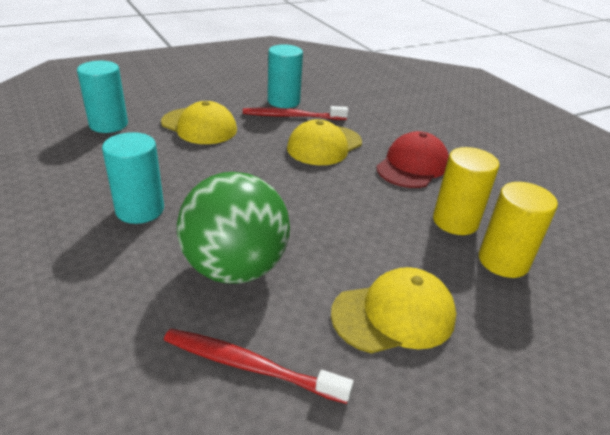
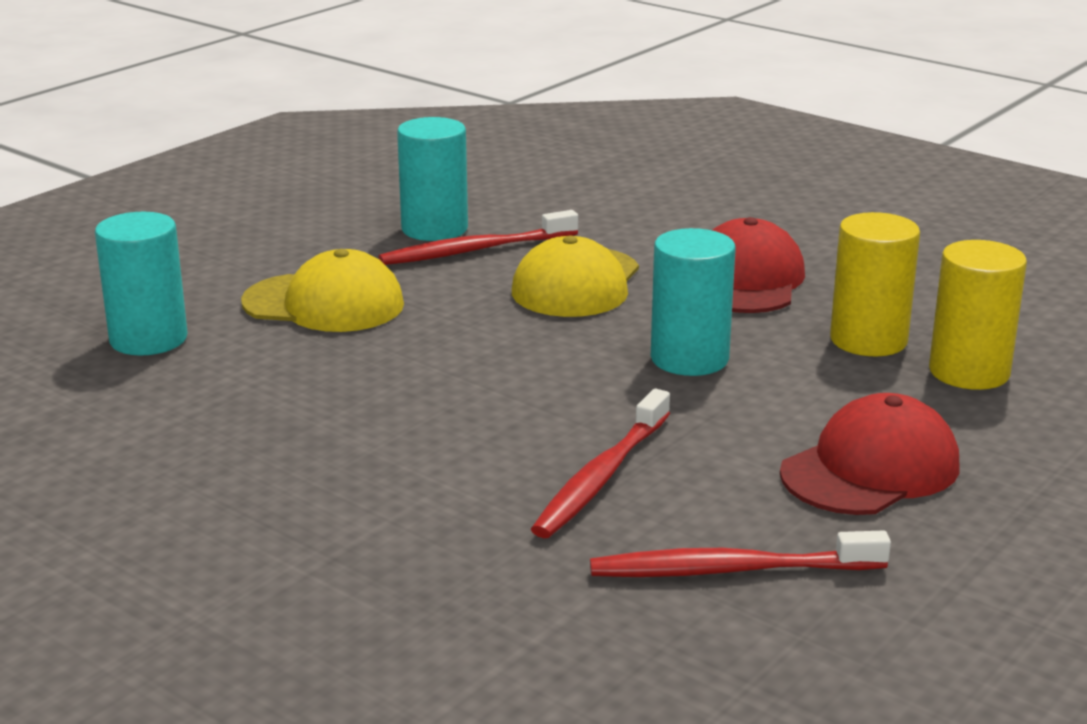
camera: 20 degrees left, 10 degrees down
turquoise cylinder [102,132,164,224] -> turquoise cylinder moved to [651,228,736,376]
green ball [177,172,290,284] -> red toothbrush [531,389,670,538]
yellow cap [331,267,456,354] -> red cap [780,393,959,515]

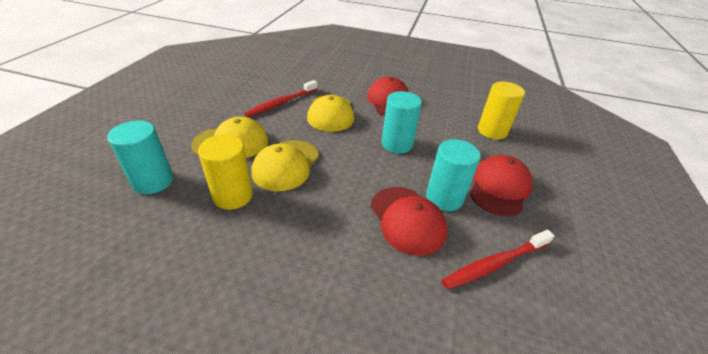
camera: 25 degrees left, 15 degrees up
turquoise cylinder [397,117,468,241] -> turquoise cylinder moved to [426,139,481,211]
red toothbrush [531,389,670,538] -> red cap [371,187,447,256]
yellow cylinder [830,212,920,356] -> yellow cylinder moved to [198,135,253,210]
none -> yellow cap [252,140,319,191]

